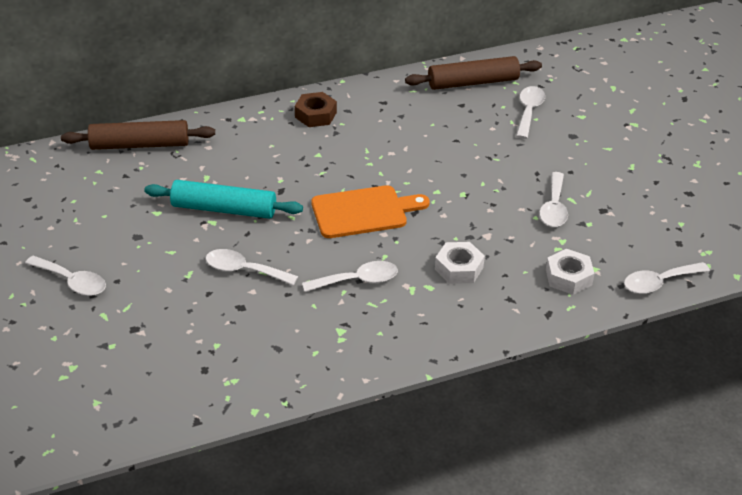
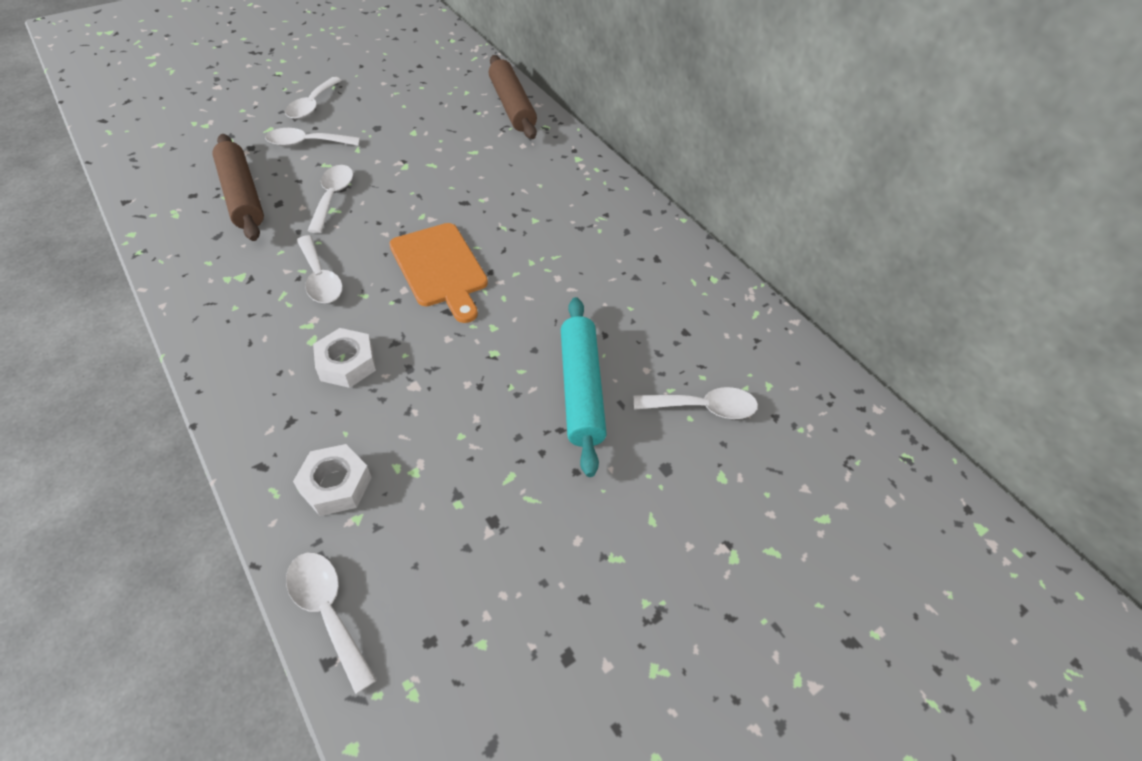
camera: 75 degrees right, 10 degrees up
turquoise rolling pin [144,180,303,219] -> turquoise rolling pin moved to [561,297,607,477]
brown nut [295,92,337,127] -> none
brown rolling pin [405,56,542,90] -> brown rolling pin moved to [212,134,264,241]
white spoon [539,172,568,227] -> white spoon moved to [265,128,360,147]

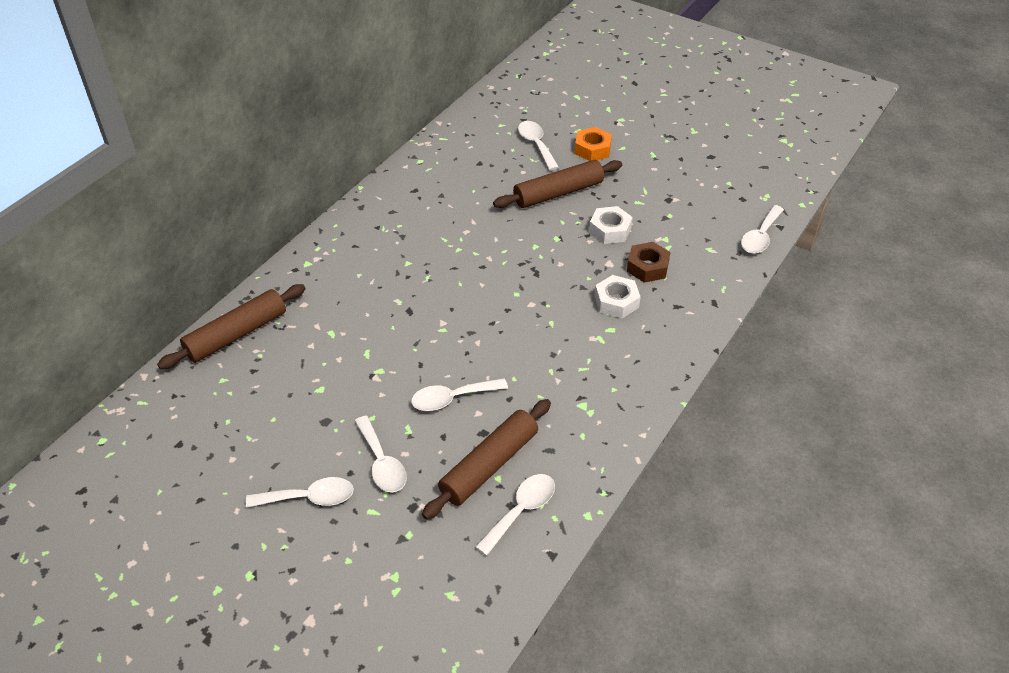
camera: 110 degrees left, 5 degrees down
white nut [293,444,372,516] -> white nut moved to [589,206,633,244]
white spoon [297,235,343,303] -> white spoon moved to [475,474,555,556]
orange cutting board [389,223,488,323] -> none
turquoise rolling pin [561,297,607,477] -> brown rolling pin [493,160,622,208]
none -> orange nut [575,127,612,161]
none -> brown nut [627,242,670,283]

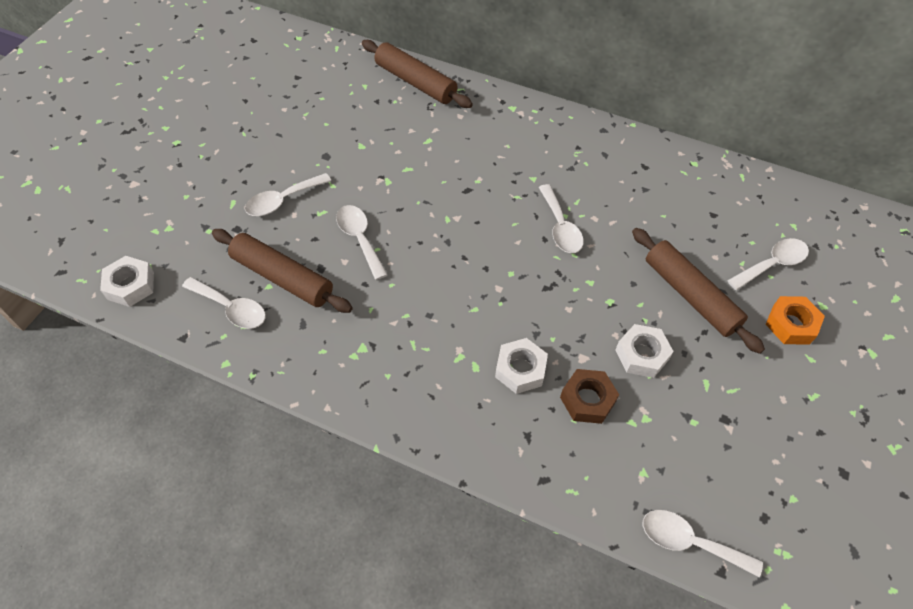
camera: 80 degrees right, 10 degrees up
white spoon [246,477,354,508] -> white spoon moved to [538,184,584,253]
none -> white nut [100,256,154,307]

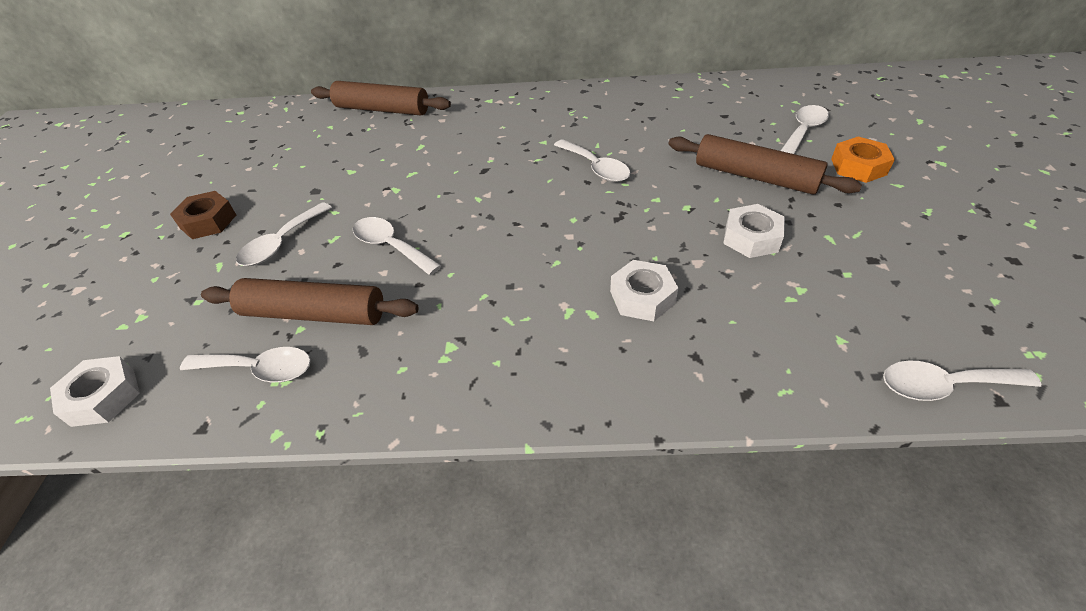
camera: 20 degrees left, 10 degrees down
brown nut [560,369,619,424] -> brown nut moved to [170,191,236,239]

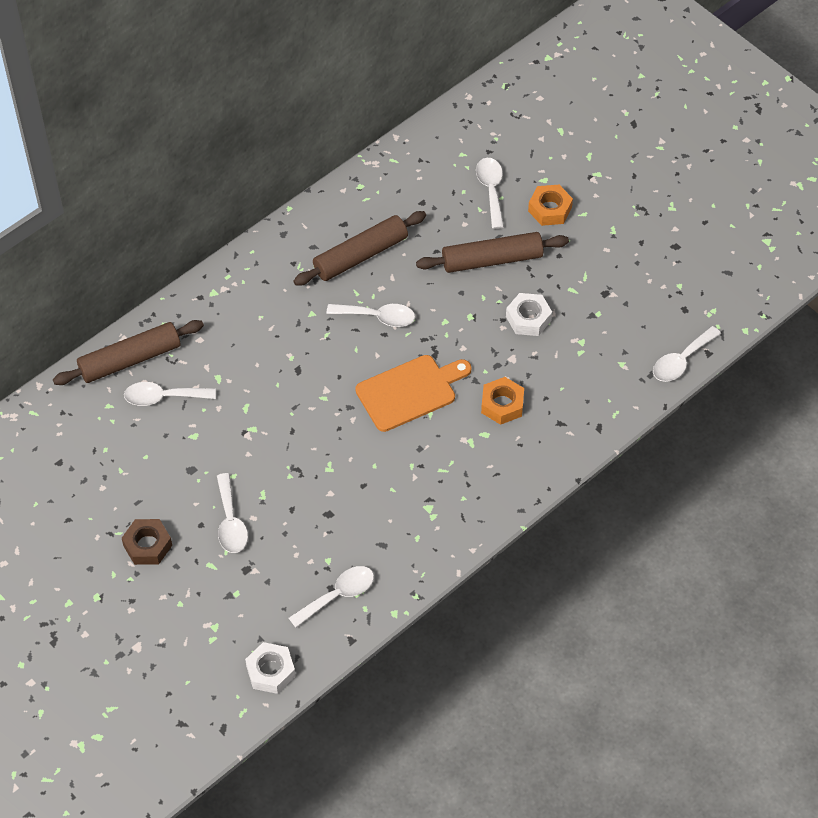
camera: 45 degrees left, 10 degrees up
brown rolling pin [201,278,419,325] -> brown rolling pin moved to [293,211,426,286]
white spoon [353,217,441,275] -> white spoon moved to [124,382,216,406]
white nut [610,260,678,321] -> orange nut [481,377,524,425]
none -> orange cutting board [355,355,472,432]

